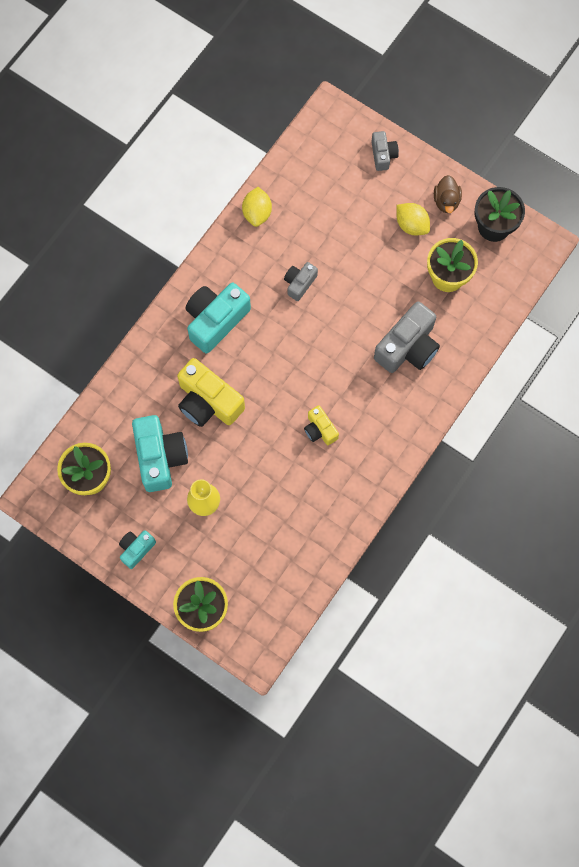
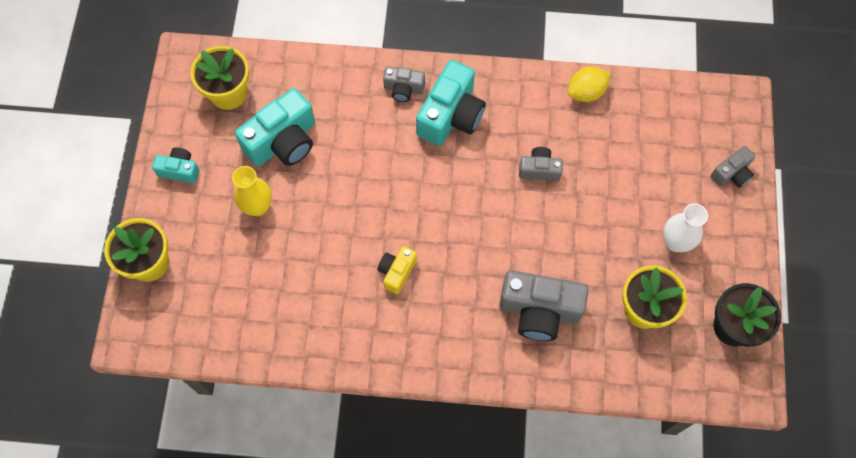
camera: 60 degrees right, 5 degrees down
yellow camera [177,358,245,427] -> none
turquoise camera [186,283,251,354] -> turquoise camera turned 105 degrees clockwise [416,60,486,146]
yellow lemon [396,203,430,235] -> white vase [663,203,708,252]
brown duck [434,175,462,213] -> none
none -> grey camera [383,66,425,102]

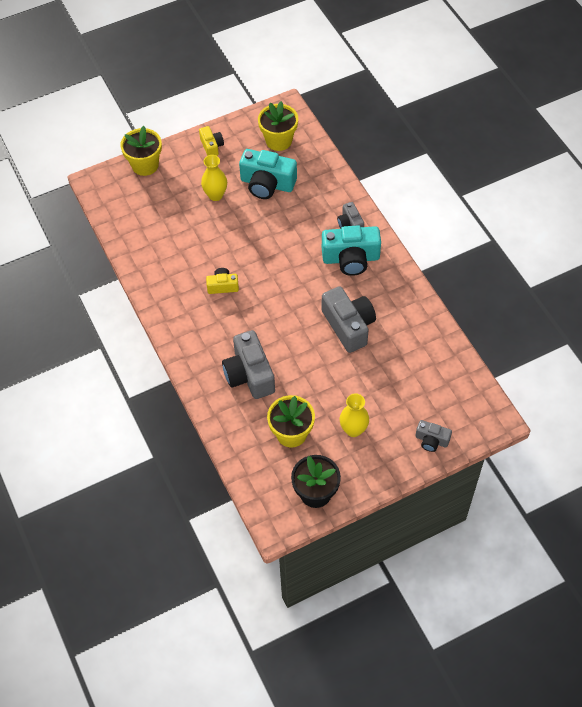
camera: 60 degrees right, 10 degrees down
turquoise camera [152,147,200,184] -> yellow camera [199,126,224,156]
grey camera [519,147,563,181] -> grey camera [322,286,376,353], size x1.86
yellow lemon [567,67,611,102] -> none
white vase [663,203,708,252] -> yellow vase [340,393,369,437]

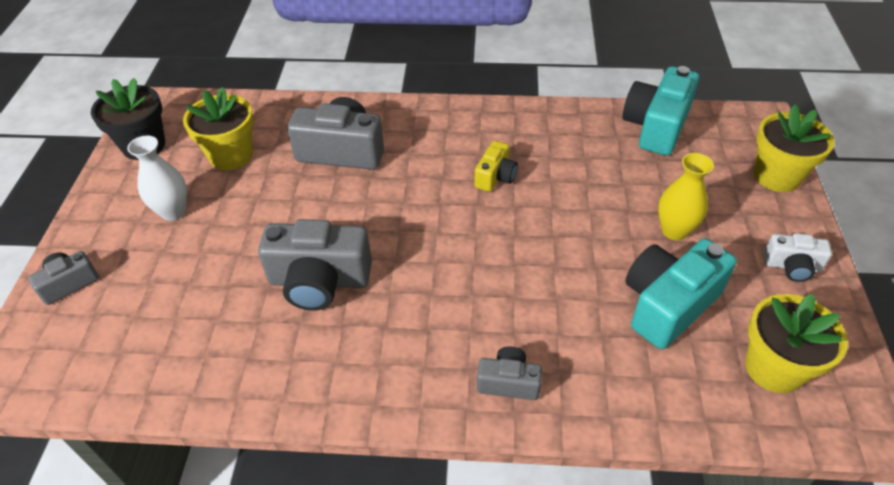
camera: 120 degrees right, 10 degrees down
yellow camera [199,126,224,156] -> white camera [764,233,832,282]
turquoise camera [322,225,381,276] -> turquoise camera moved to [622,66,699,156]
yellow vase [340,393,369,437] -> white vase [127,136,187,221]

